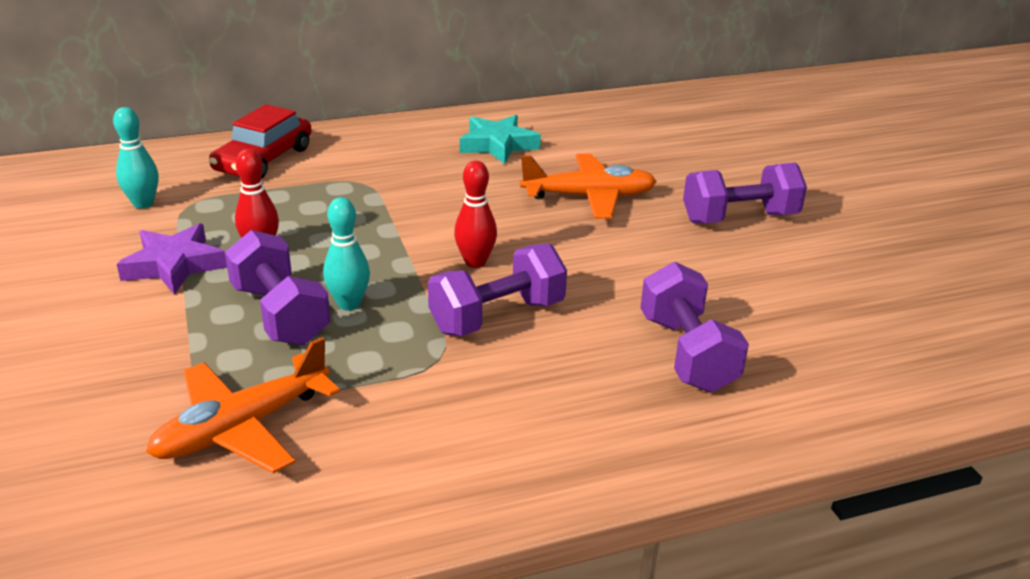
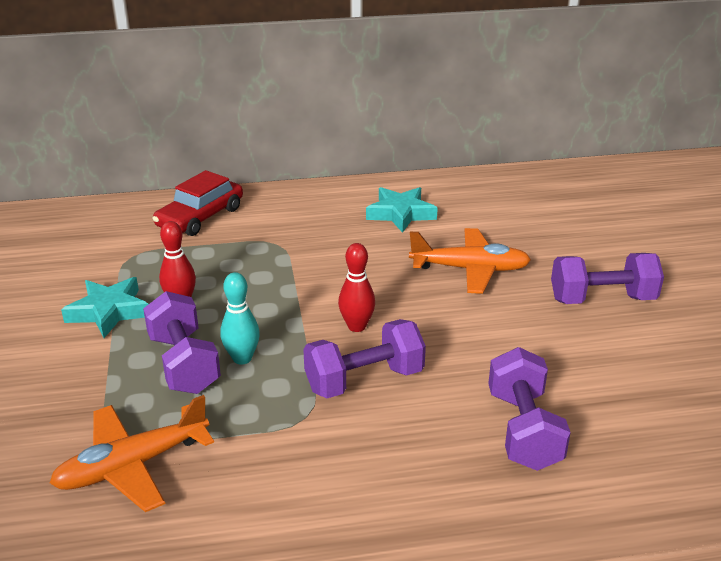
camera: 10 degrees right, 0 degrees up
turquoise bowling pin [113,107,159,209] -> none
purple star [117,223,227,294] -> turquoise star [61,277,148,338]

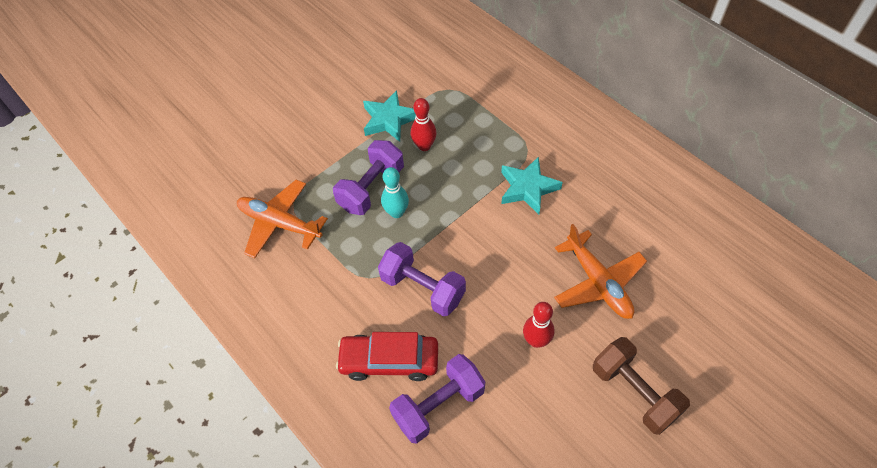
camera: 60 degrees right, 25 degrees up
red car [153,170,243,236] -> red car moved to [336,332,438,381]
red bowling pin [338,243,375,332] -> red bowling pin moved to [523,302,555,348]
turquoise star [366,187,438,233] -> turquoise star moved to [501,157,563,215]
purple dumbbell [551,253,664,304] -> brown dumbbell [593,337,690,435]

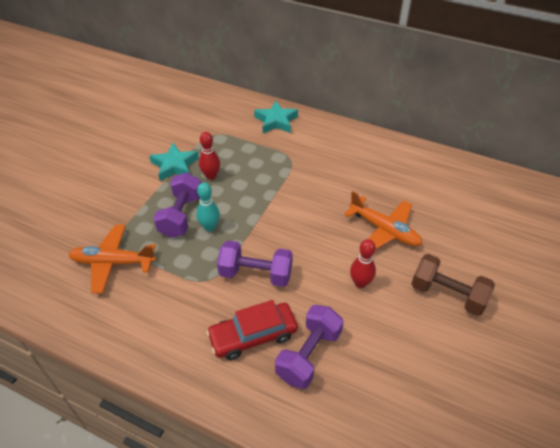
camera: 25 degrees left, 10 degrees down
turquoise star [501,157,563,215] -> turquoise star moved to [254,101,298,133]

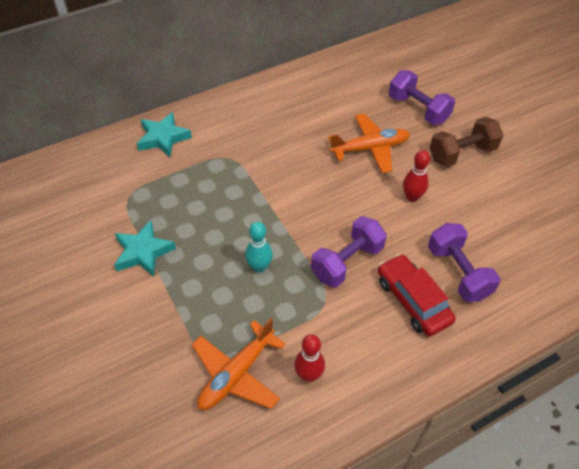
camera: 55 degrees left, 5 degrees up
purple dumbbell [154,173,201,238] -> purple dumbbell moved to [389,70,455,125]
red bowling pin [199,132,220,180] -> red bowling pin moved to [294,335,325,382]
red car [206,300,298,360] -> red car turned 135 degrees clockwise [378,254,456,337]

